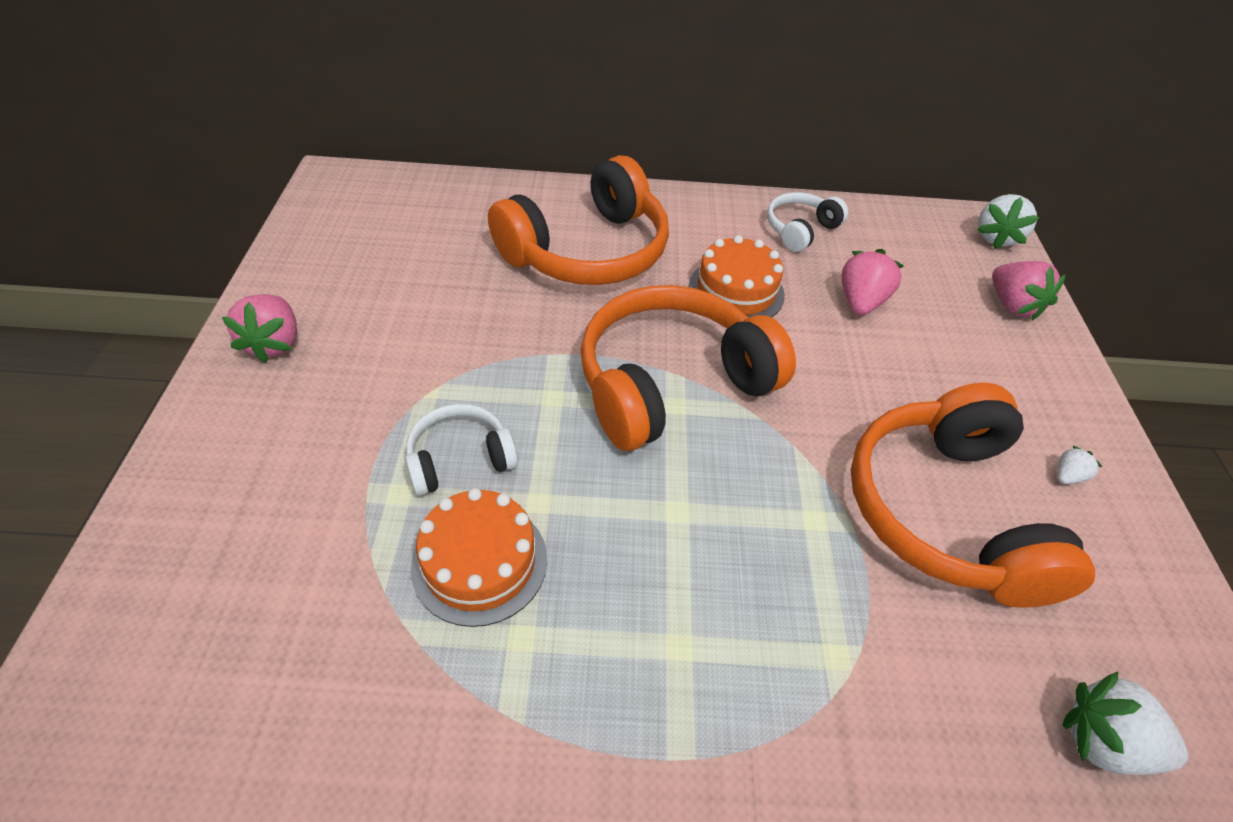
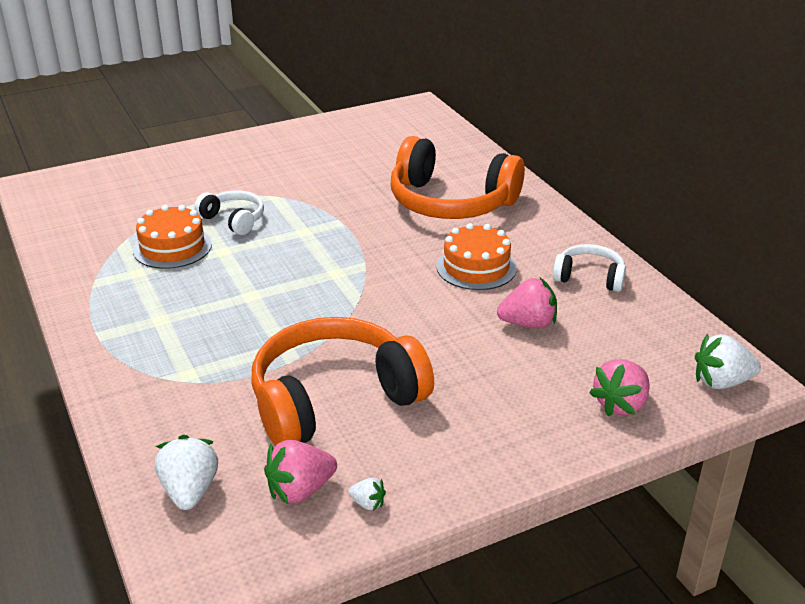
camera: 65 degrees right, 15 degrees down
pink strawberry [222,294,297,363] -> pink strawberry moved to [264,440,337,505]
orange headphones [581,285,796,451] -> none
white strawberry [1057,446,1102,484] -> white strawberry moved to [348,478,386,511]

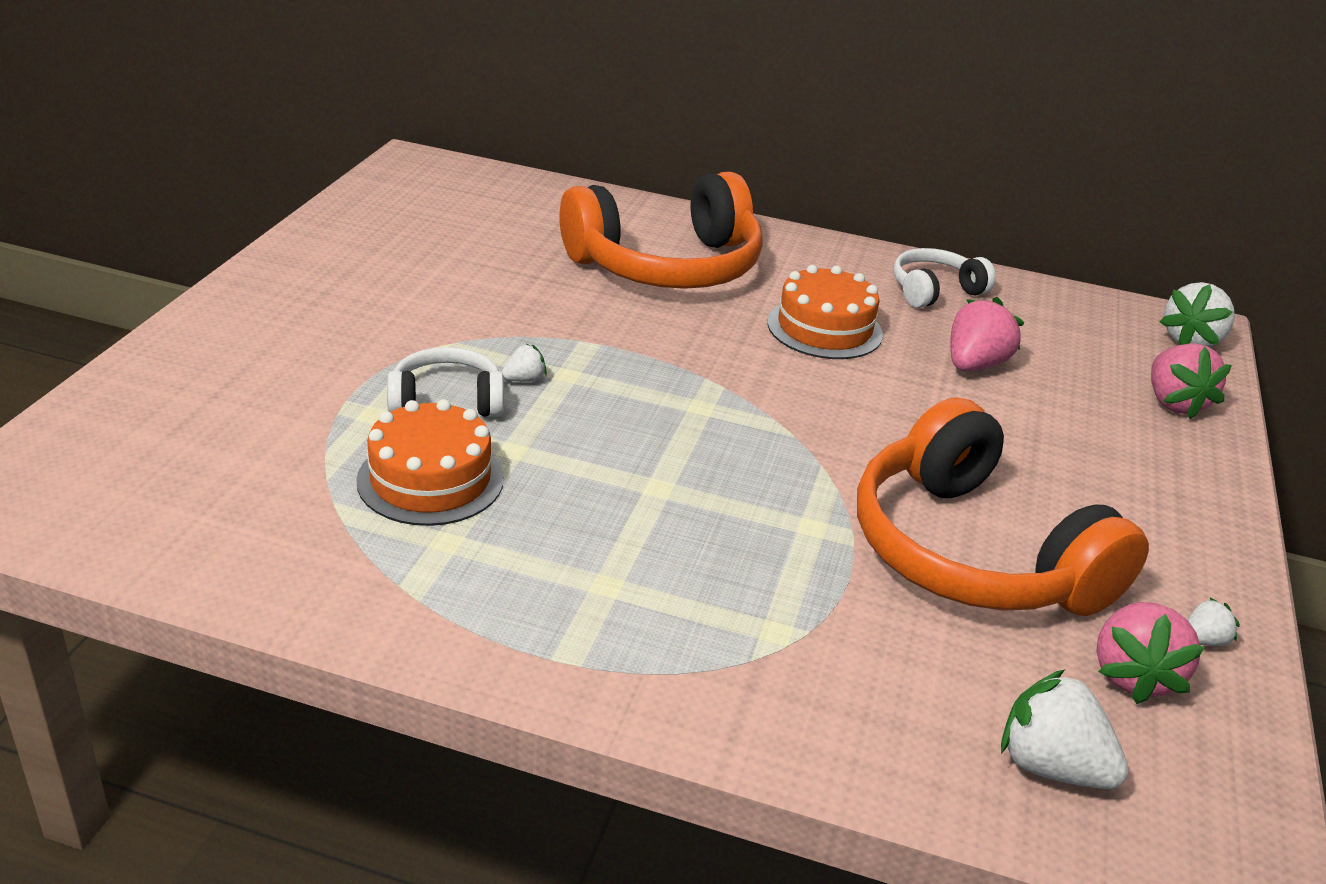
camera: 50 degrees left, 0 degrees up
orange headphones [252,317,434,446] -> orange headphones turned 45 degrees counterclockwise [857,397,1149,616]
none -> white strawberry [502,344,547,382]

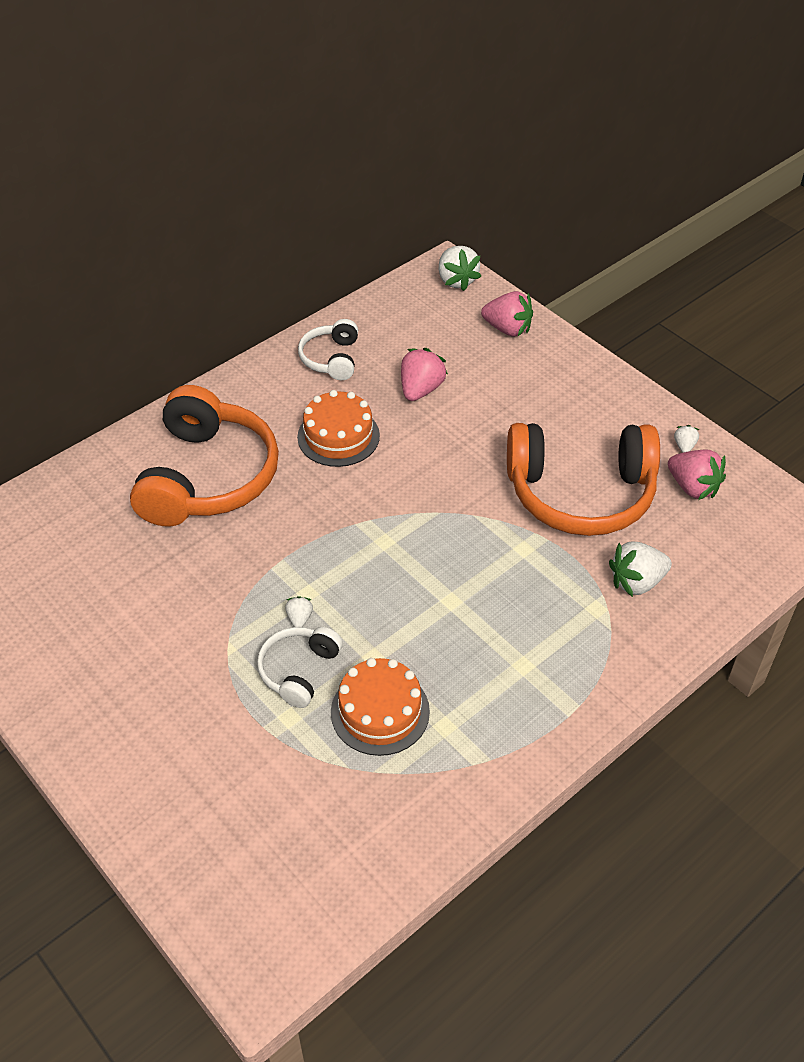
camera: 55 degrees left, 15 degrees up
pink strawberry [950,297,1025,371] -> pink strawberry turned 45 degrees clockwise [401,348,448,401]
white strawberry [1001,669,1129,789] -> white strawberry moved to [609,542,672,597]

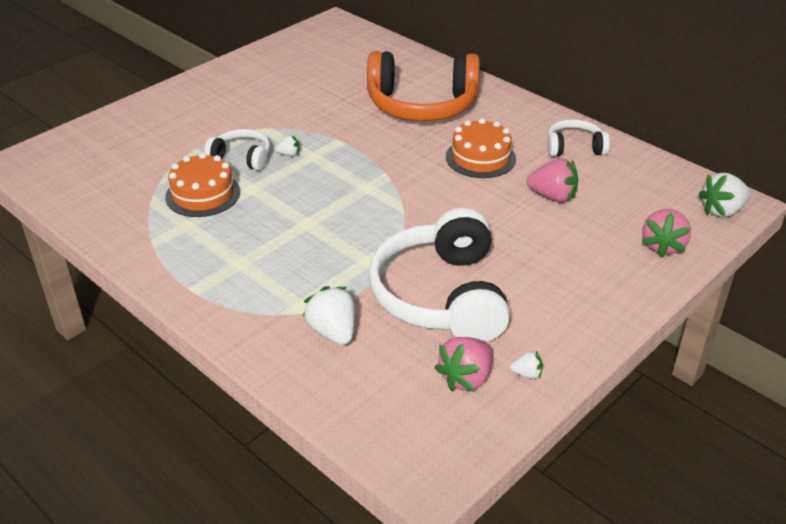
camera: 85 degrees right, 10 degrees down
orange headphones [507,423,660,536] -> white headphones [369,208,510,342]

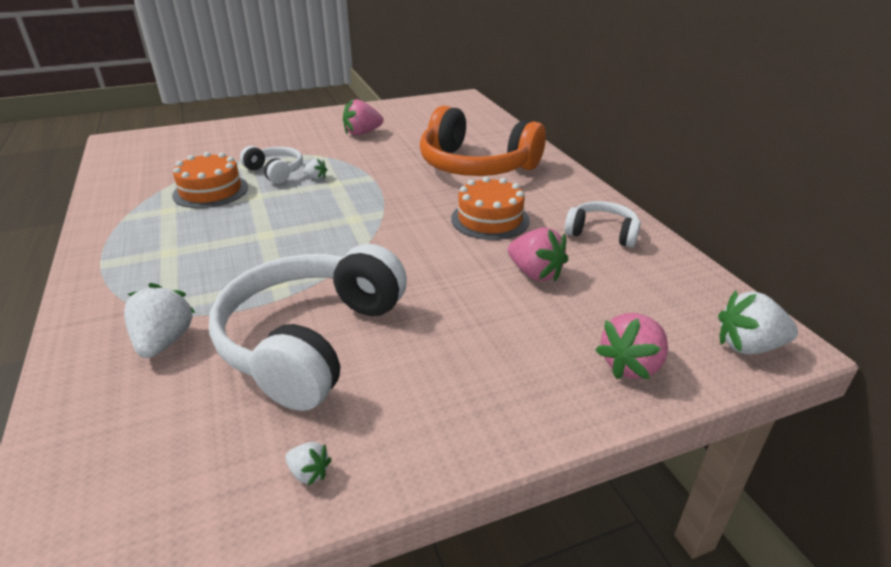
camera: 25 degrees right, 5 degrees down
pink strawberry [434,337,493,392] -> pink strawberry moved to [343,99,383,136]

